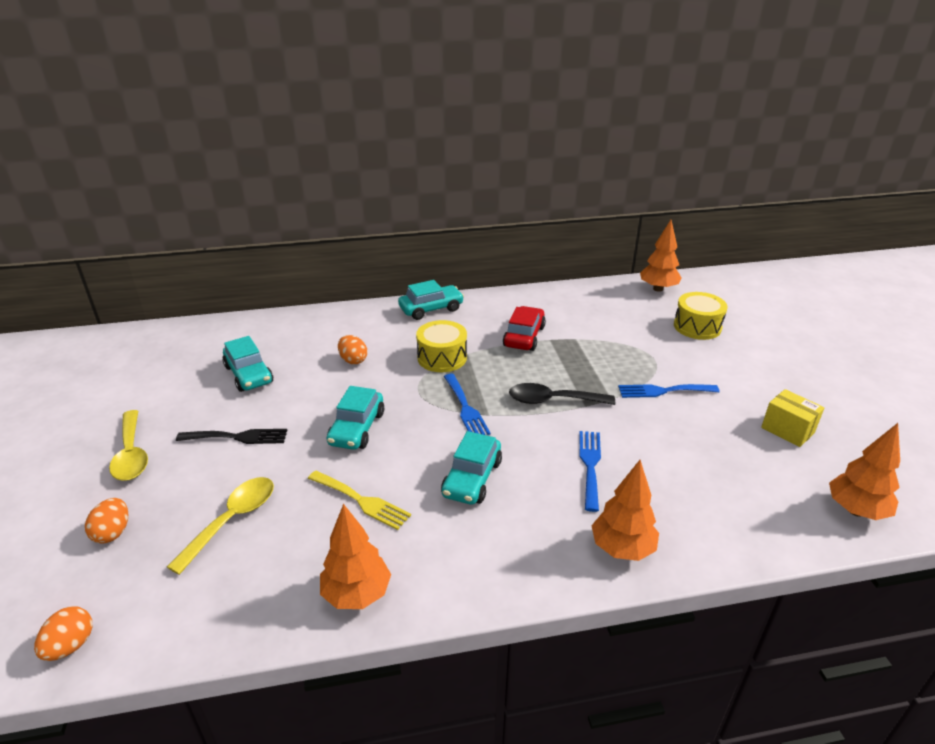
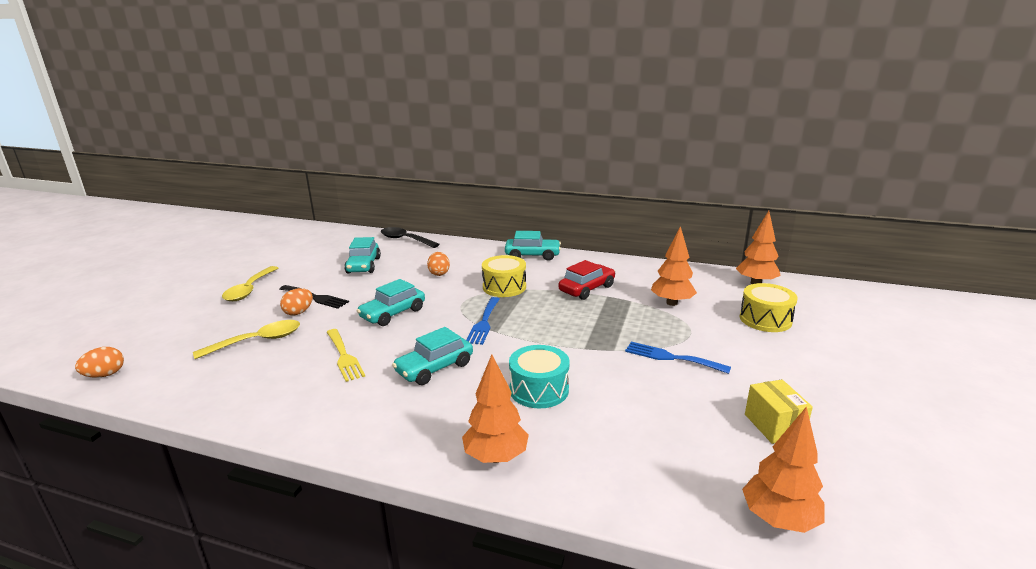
camera: 30 degrees right, 10 degrees down
orange egg [85,498,128,544] -> orange egg moved to [280,288,313,315]
orange tree [320,504,391,609] -> orange tree moved to [651,226,697,306]
black spoon [509,383,615,405] -> black spoon moved to [381,227,440,248]
blue fork [580,431,601,512] -> turquoise drum [509,345,570,409]

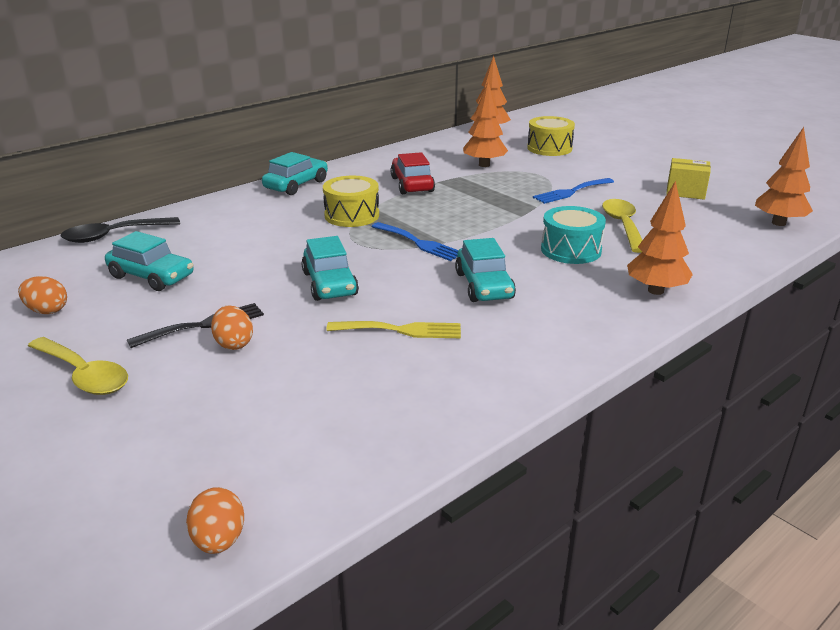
camera: 60 degrees left, 5 degrees up
yellow spoon [193,320,300,359] -> yellow spoon moved to [602,199,642,253]
orange egg [427,252,450,276] -> orange egg moved to [18,276,67,314]

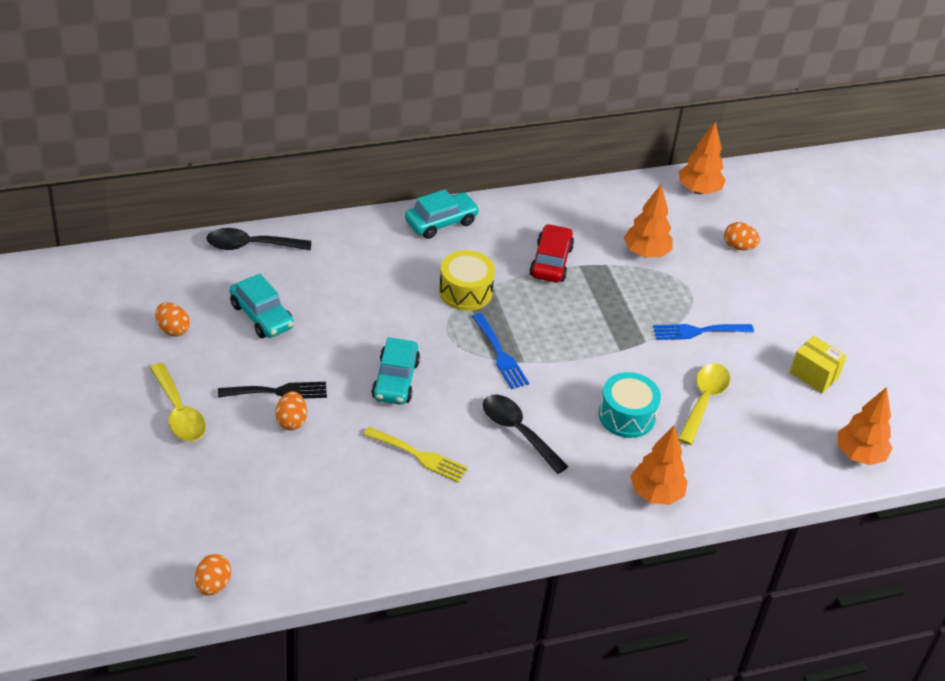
camera: 20 degrees right, 15 degrees up
turquoise car [455,238,516,302] -> black spoon [483,395,569,474]
yellow drum [527,116,575,156] -> orange egg [724,222,760,250]

